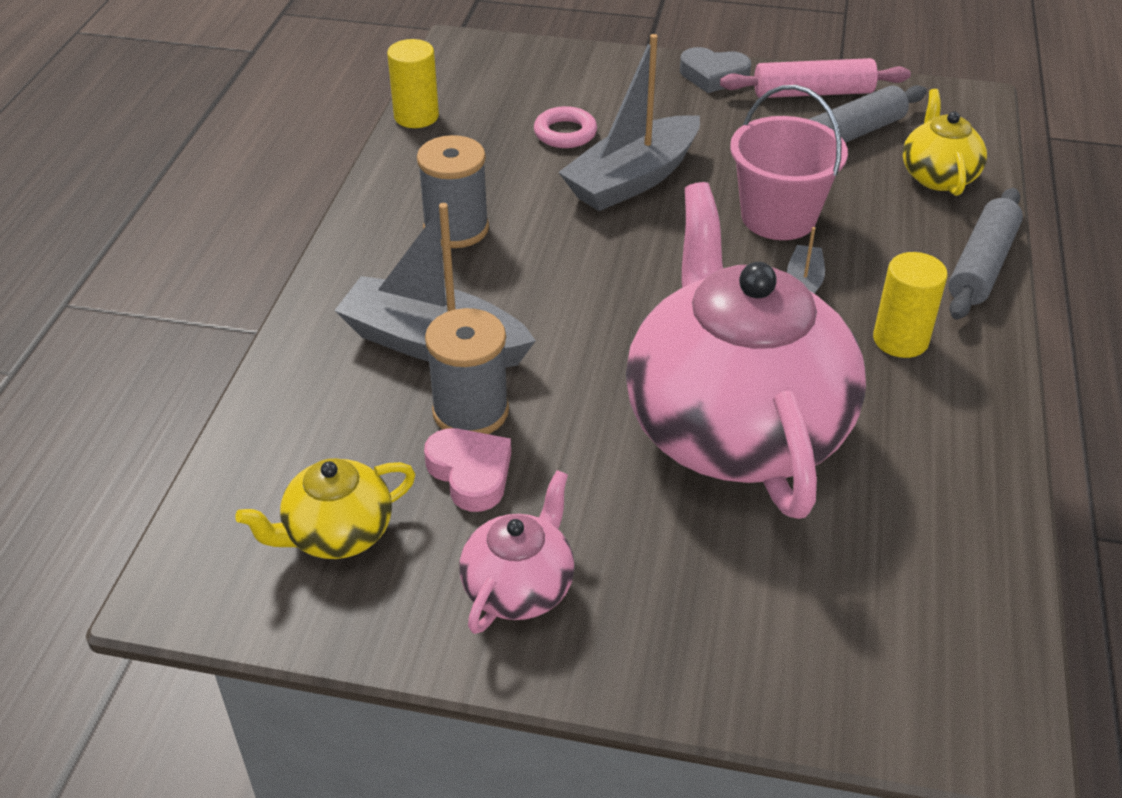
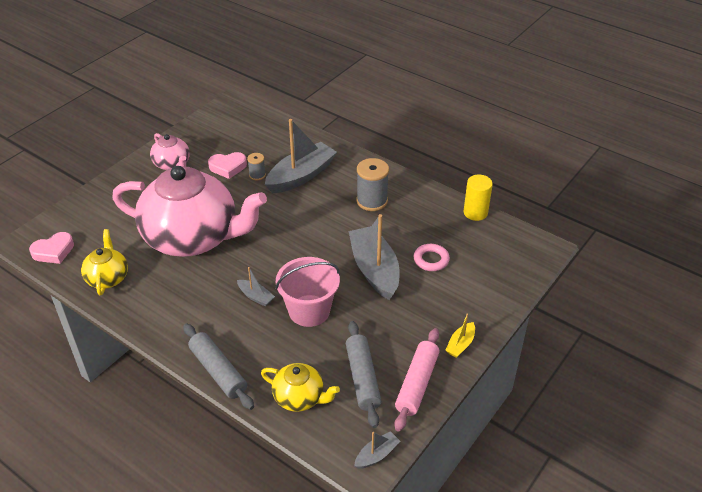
camera: 115 degrees right, 0 degrees up
yellow teapot [235,458,415,559] -> yellow teapot moved to [81,229,128,295]
grey spool [425,308,509,434] -> grey spool [247,153,266,181], size x0.55
grey heart [680,47,751,93] -> yellow boat [445,314,475,358]
yellow cylinder [873,252,948,358] -> none
none -> pink heart [29,232,74,264]
none -> grey boat [354,431,400,469]

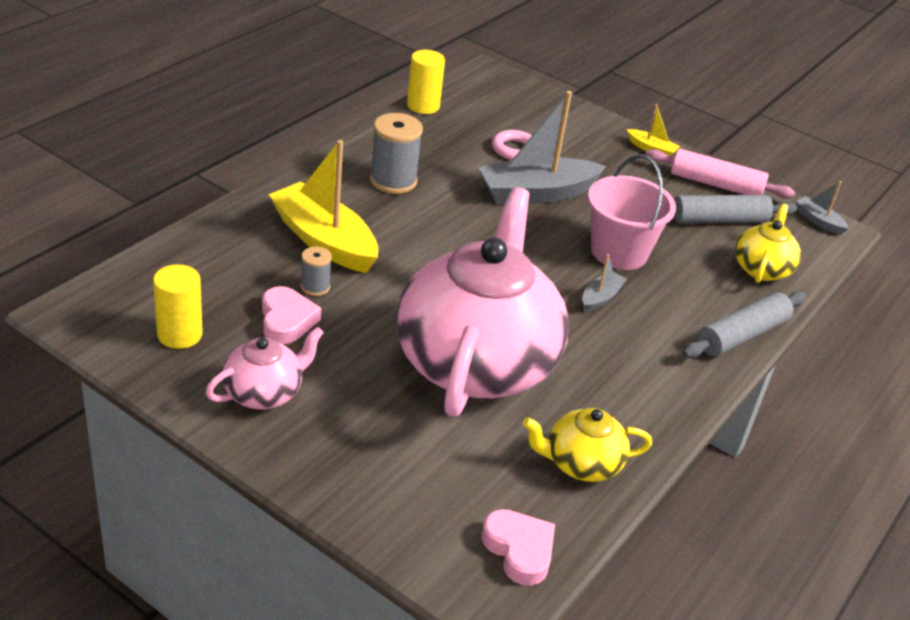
camera: 95 degrees left, 5 degrees down
grey boat [265,119,337,193] -> yellow boat [268,140,378,273]
none -> yellow cylinder [153,264,203,349]

